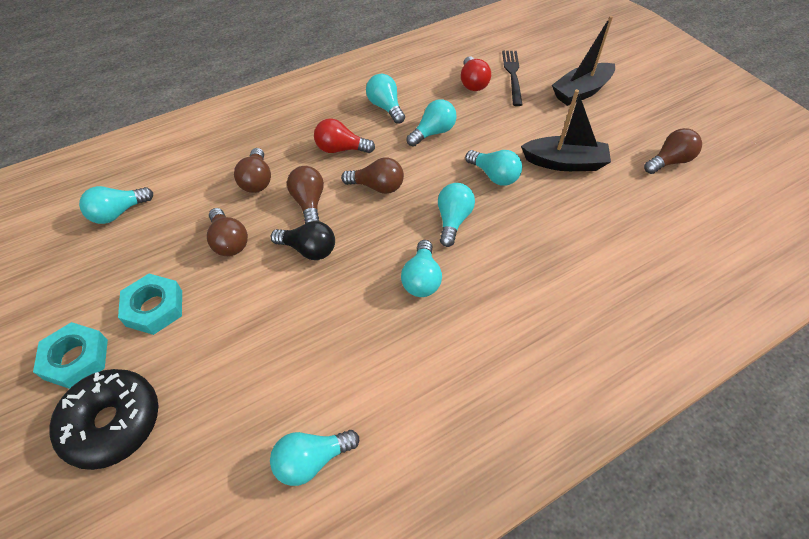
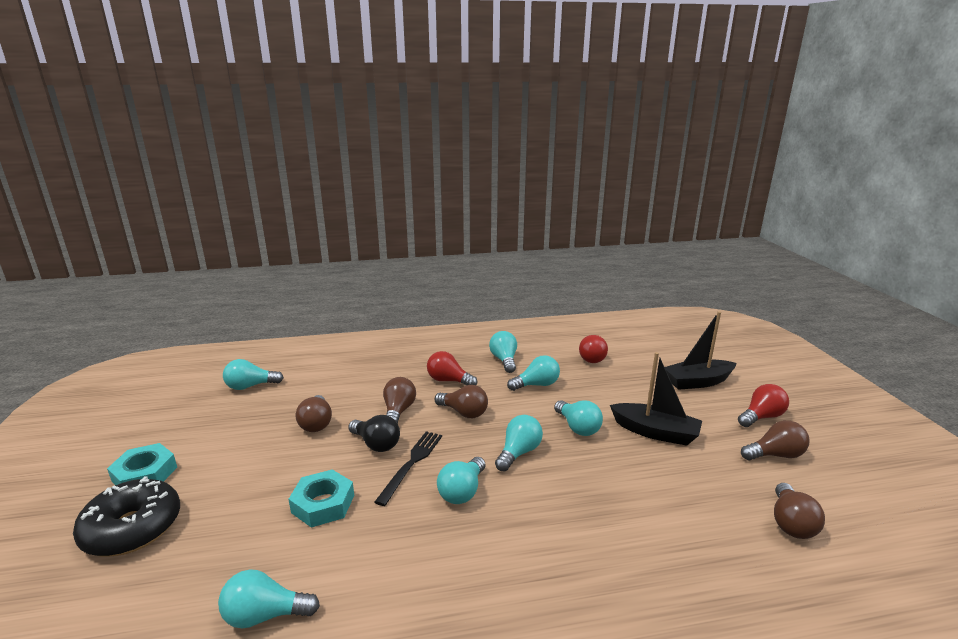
camera: 20 degrees right, 30 degrees down
turquoise nut [118,274,182,335] -> turquoise nut moved to [289,469,354,528]
brown light bulb [234,148,271,193] -> brown light bulb moved to [774,483,825,539]
black fork [502,51,523,106] -> black fork moved to [375,431,442,506]
none -> red light bulb [738,384,789,427]

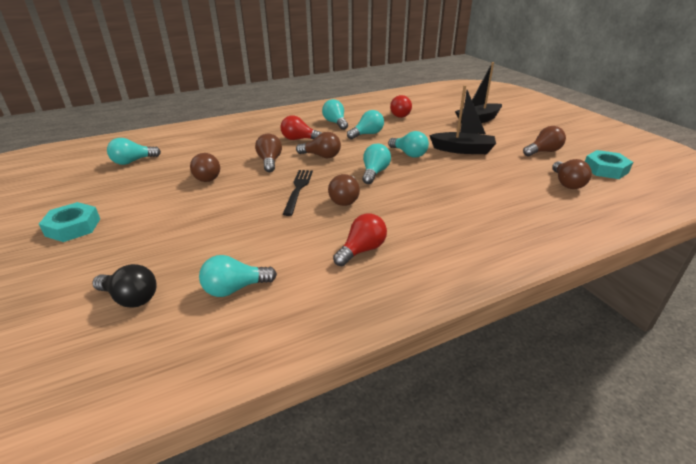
camera: 15 degrees left, 10 degrees up
black donut [73,476,180,557] -> none
turquoise nut [289,469,354,528] -> turquoise nut moved to [585,150,633,179]
black light bulb [348,415,400,452] -> black light bulb moved to [92,264,157,308]
turquoise light bulb [437,457,485,504] -> brown light bulb [328,174,360,206]
red light bulb [738,384,789,427] -> red light bulb moved to [333,213,387,266]

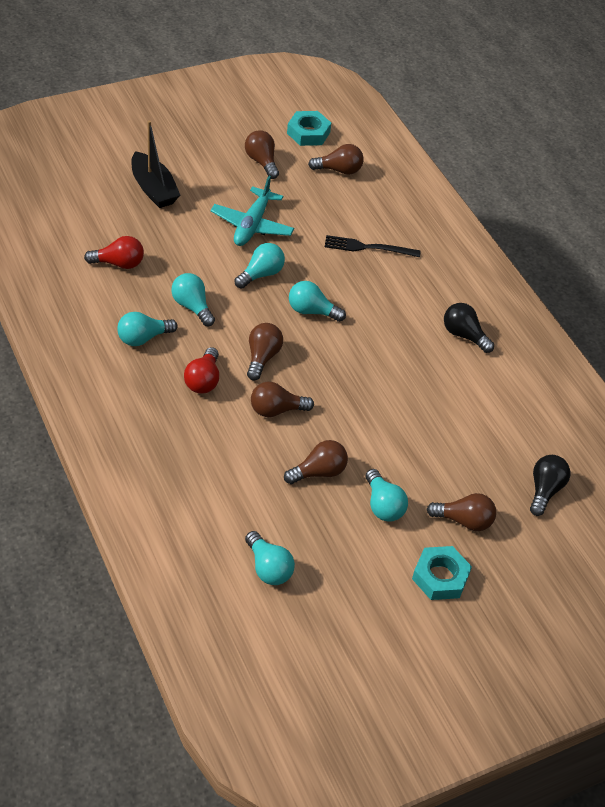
camera: 95 degrees left, 15 degrees up
turquoise light bulb [199,255,277,297] -> turquoise light bulb moved to [366,469,408,522]
black fork [283,170,313,216] -> black fork moved to [325,235,421,257]
brown light bulb [328,174,360,206] -> brown light bulb moved to [426,493,496,531]
red light bulb [333,213,387,266] -> black light bulb [444,303,494,353]
black boat [429,85,496,154] -> turquoise plane [210,176,294,246]

